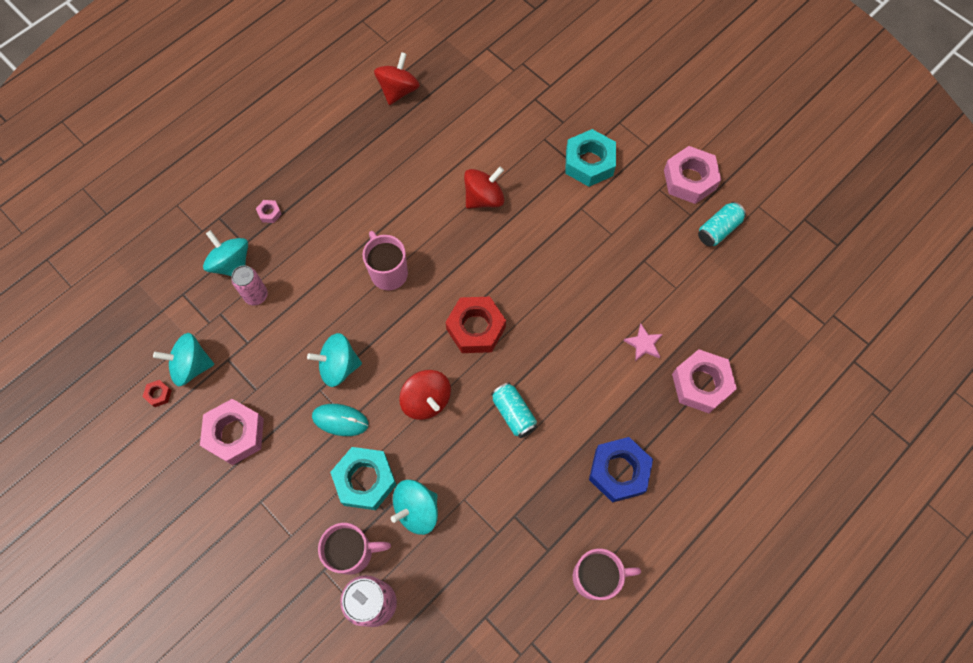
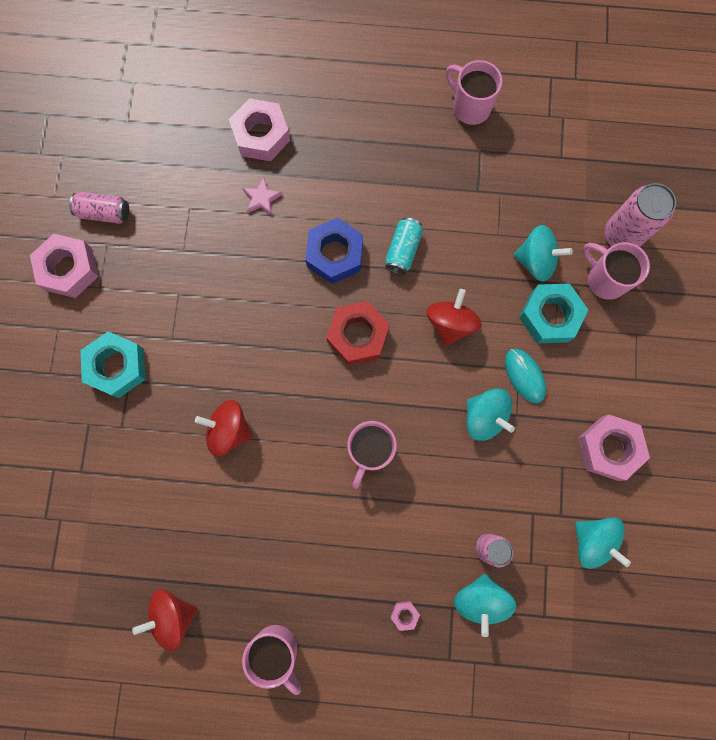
camera: 130 degrees left, 10 degrees up
red nut [142,380,172,407] -> none
blue nut [589,437,653,503] -> blue nut moved to [305,218,363,284]
turquoise can [698,202,746,246] -> pink can [69,192,129,224]
none -> pink mug [242,625,301,695]

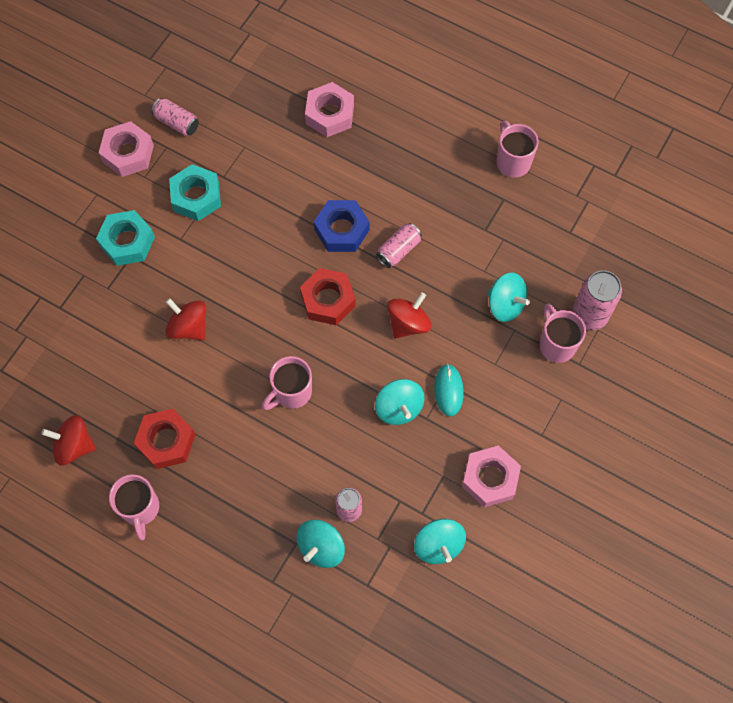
camera: 25 degrees right, 10 degrees down
pink star [242,177,283,215] -> none
turquoise can [385,218,423,275] -> pink can [376,223,422,268]
pink nut [390,601,420,631] -> none
turquoise nut [519,284,588,343] -> turquoise nut moved to [169,164,221,221]
none -> red nut [134,409,196,469]

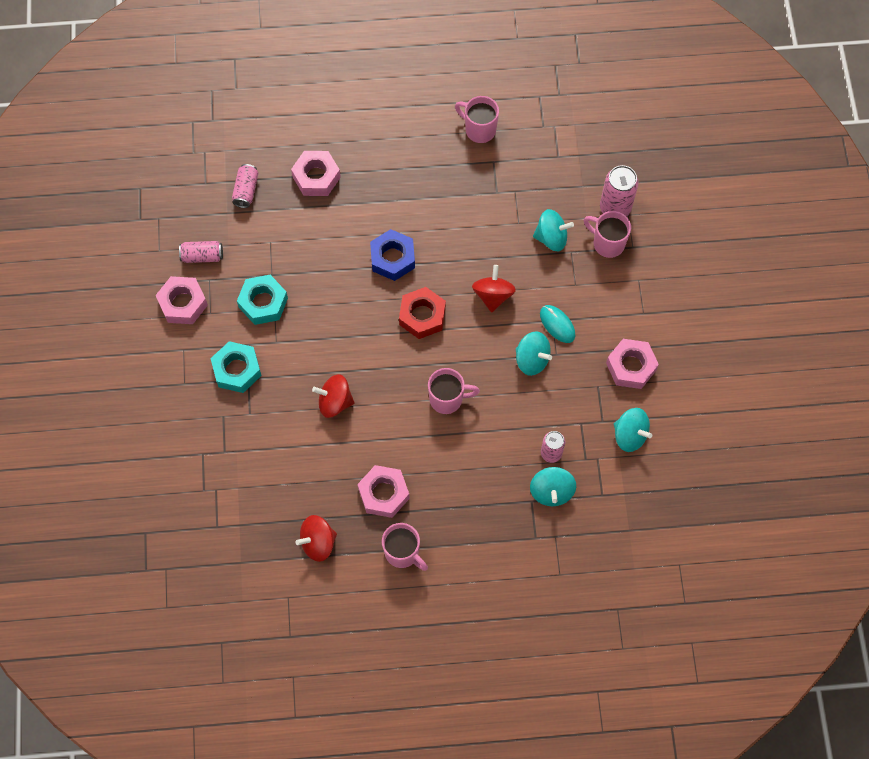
camera: 35 degrees left, 0 degrees up
red nut [134,409,196,469] -> pink nut [358,465,410,518]
pink mug [262,356,312,410] -> pink mug turned 105 degrees counterclockwise [428,368,480,414]
pink can [376,223,422,268] -> pink can moved to [232,164,259,208]

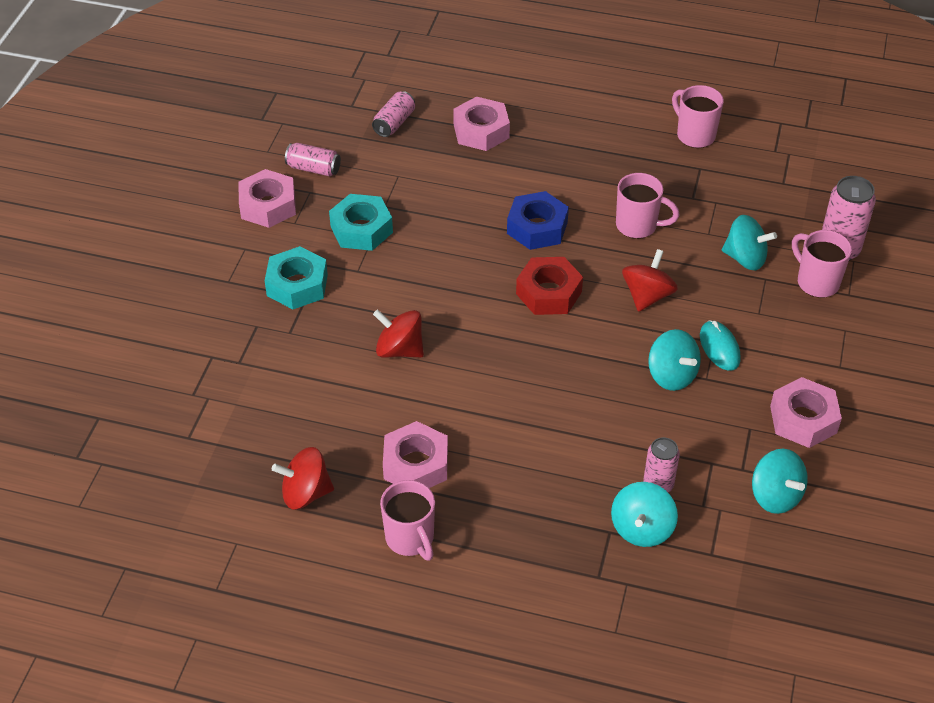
camera: 20 degrees right, 20 degrees down
pink mug [428,368,480,414] -> pink mug moved to [616,173,680,239]

